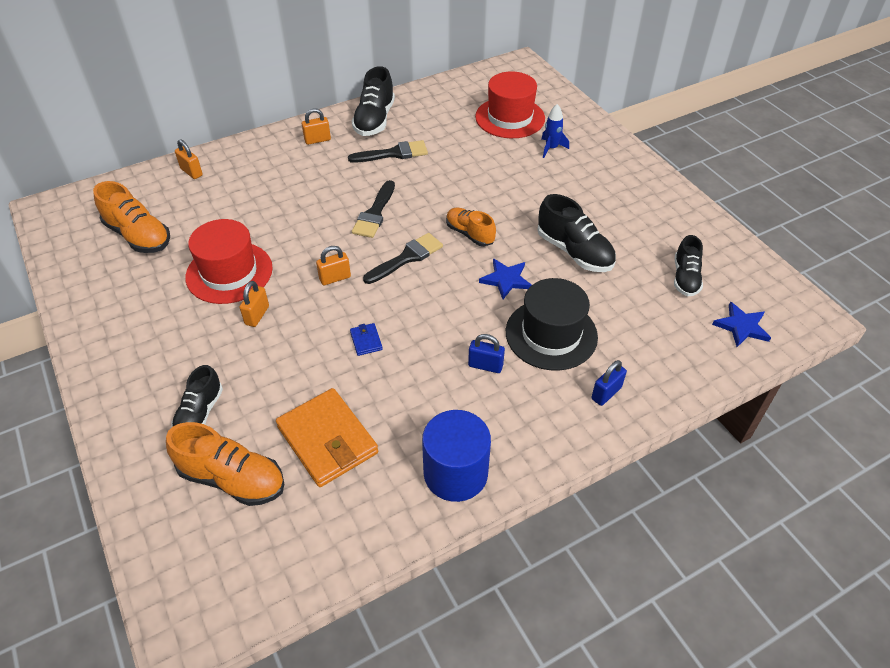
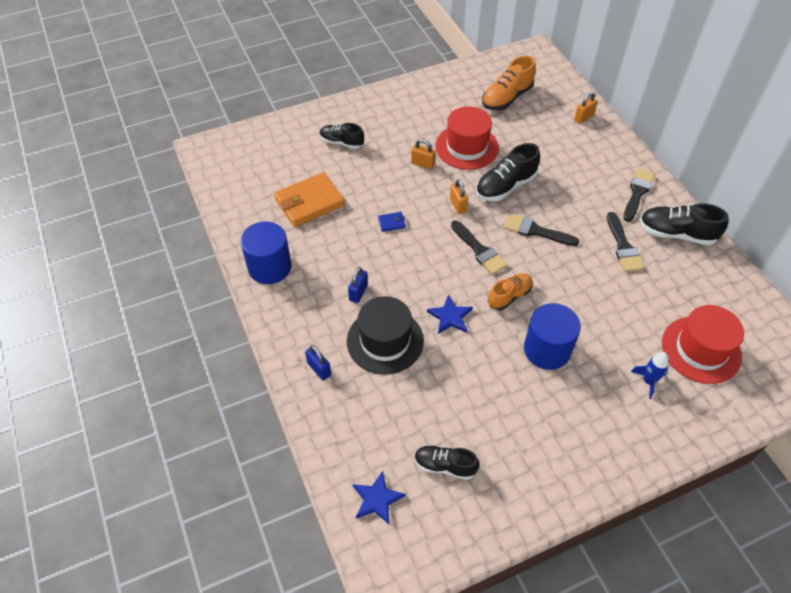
camera: 95 degrees right, 5 degrees up
orange shoe [166,422,284,506] -> none
orange padlock [302,108,331,145] -> black brush [623,168,655,222]
black shoe [538,194,616,272] -> black shoe moved to [476,143,540,201]
none -> blue cylinder [524,303,581,370]

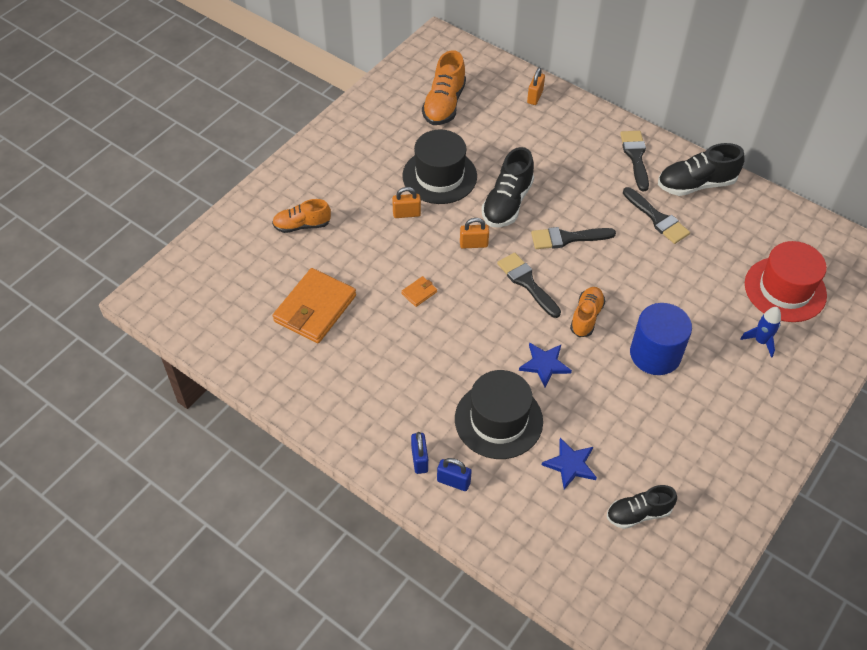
camera: 30 degrees left, 0 degrees up
blue cylinder [240,221,291,284] -> none
black shoe [320,123,364,149] -> orange shoe [272,199,331,233]
blue padlock [348,267,368,303] -> blue padlock moved to [411,432,428,474]
blue star [353,471,405,524] -> blue star moved to [542,438,597,490]
blue wallet [378,212,406,232] -> orange wallet [401,276,437,307]
red hat [435,106,499,170] -> black hat [402,130,477,204]
orange padlock [450,179,468,214] -> orange padlock turned 45 degrees counterclockwise [460,218,489,249]
black brush [451,220,508,275] -> black brush turned 150 degrees counterclockwise [497,253,561,318]

